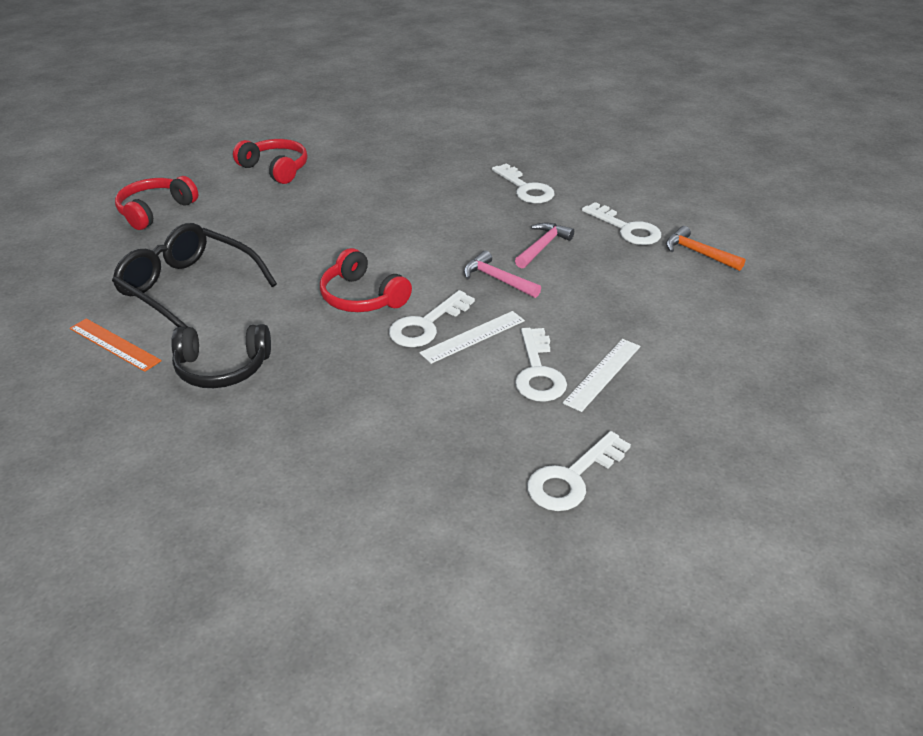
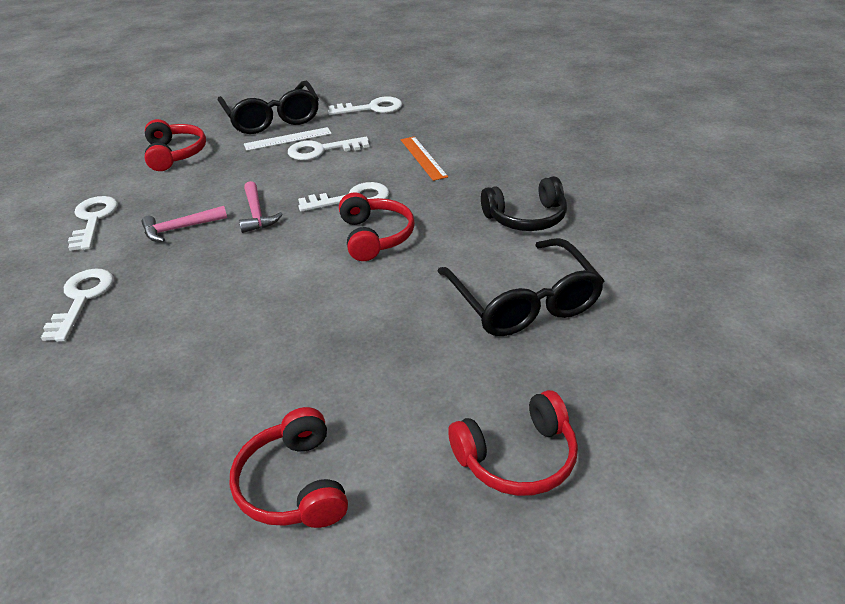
camera: 145 degrees left, 0 degrees up
orange ruler [70,318,162,372] -> orange ruler moved to [401,136,448,181]
black headphones [171,324,271,388] -> black headphones turned 135 degrees clockwise [481,176,567,231]
white ruler [420,311,525,364] -> none
white key [515,328,567,402] -> white key turned 135 degrees counterclockwise [288,137,369,160]
orange hammer [666,226,745,271] -> none
none -> red headphones [145,119,206,171]
none -> black glasses [217,81,319,134]

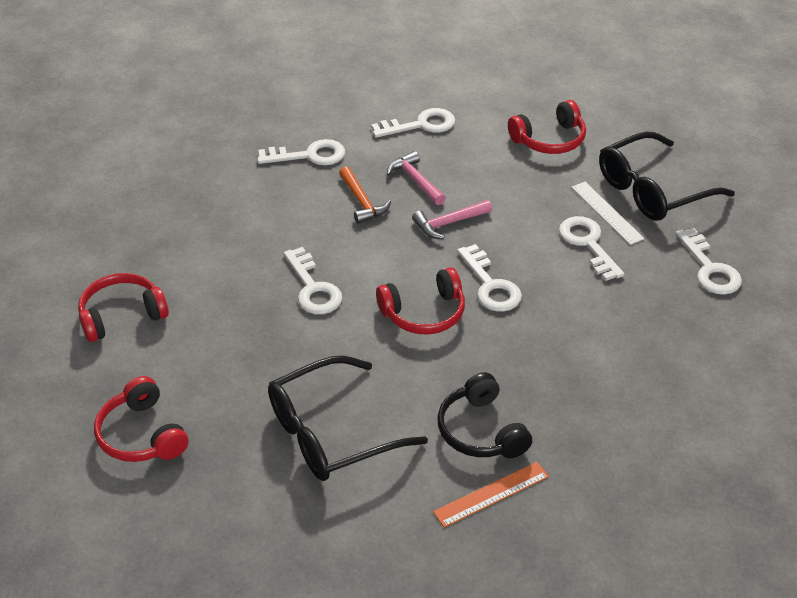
camera: 80 degrees right, 5 degrees up
orange ruler [401,136,448,181] -> orange ruler moved to [433,462,549,527]
none -> white key [284,247,342,314]
none -> orange hammer [339,166,391,224]

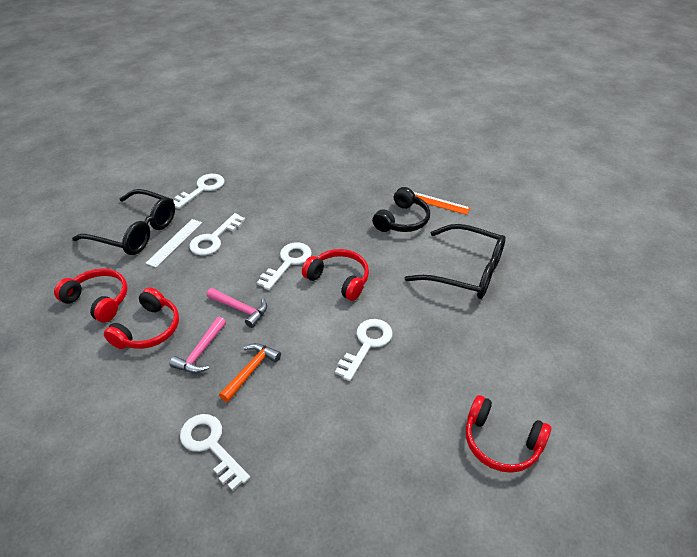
camera: 125 degrees left, 0 degrees up
red headphones [94,376,189,462] -> red headphones moved to [104,287,179,349]
white key [371,108,455,138] -> none

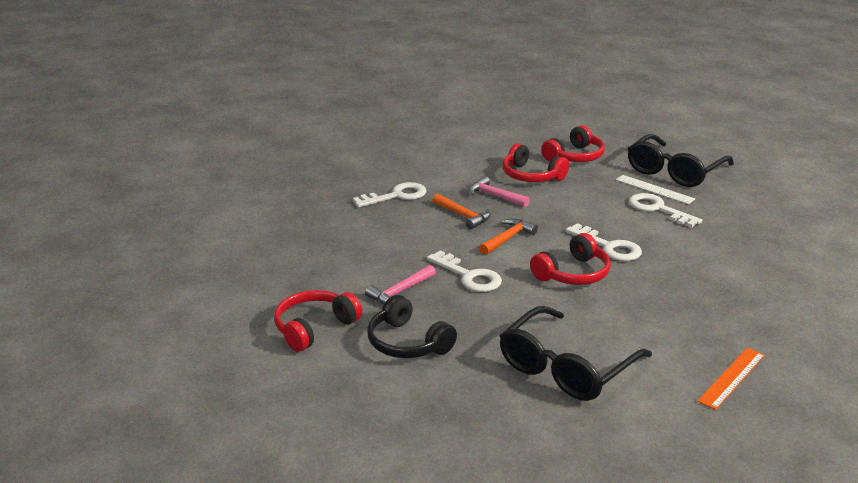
camera: 105 degrees right, 15 degrees down
white key [173,174,224,209] -> none
pink hammer [207,288,267,328] -> pink hammer moved to [365,265,436,304]
black headphones [372,187,430,232] -> black headphones moved to [367,295,457,358]
none -> orange hammer [479,218,538,255]

